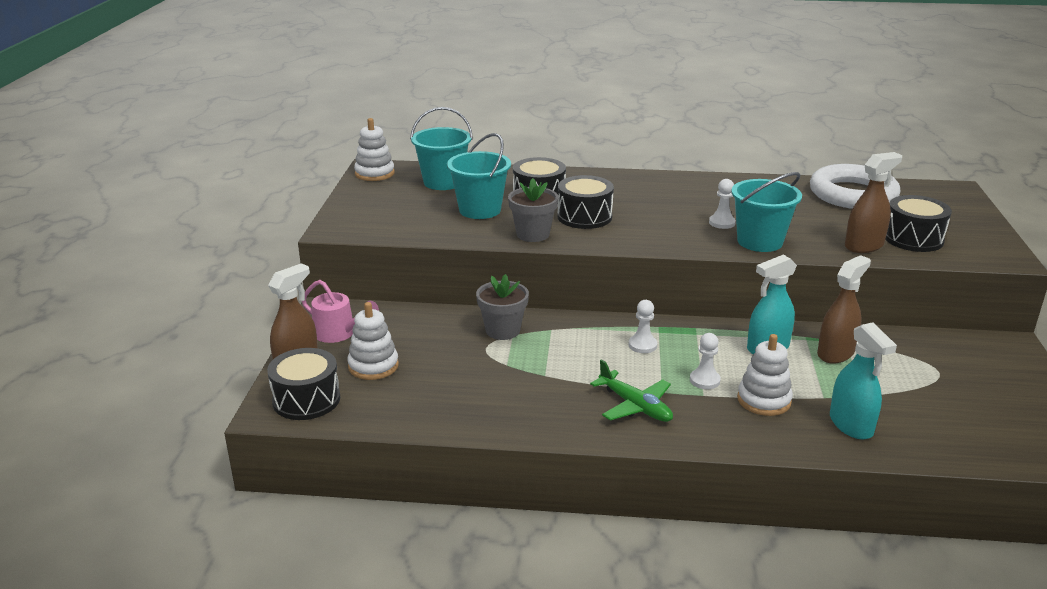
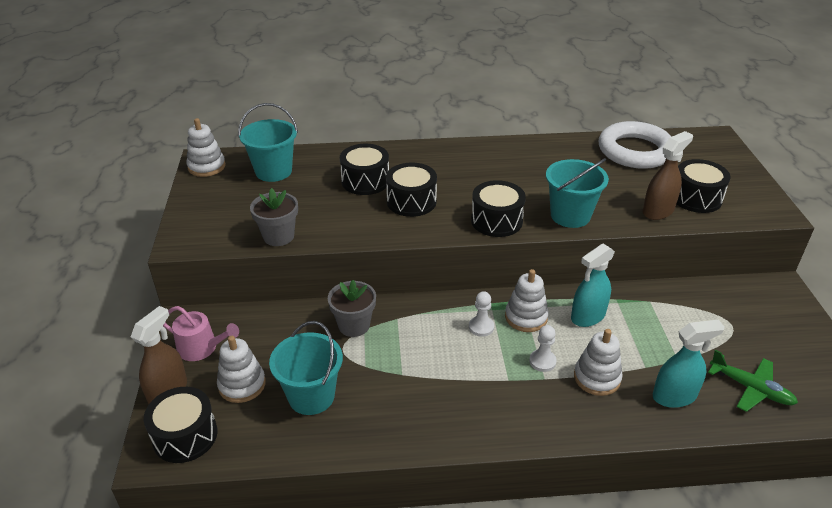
camera: 10 degrees left, 10 degrees up
turquoise bucket [447,133,511,219] -> turquoise bucket moved to [269,321,343,415]
grey flower pot [508,178,558,242] -> grey flower pot moved to [250,188,298,246]
green plane [590,359,673,422] -> green plane moved to [708,350,798,412]
white pawn [709,179,736,229] -> none
brown spray bottle [817,255,871,363] -> none
turquoise spray bottle [830,322,897,440] -> turquoise spray bottle turned 75 degrees counterclockwise [653,319,725,408]
none -> black drum [471,180,526,237]
none -> white stacking toy [505,269,549,332]

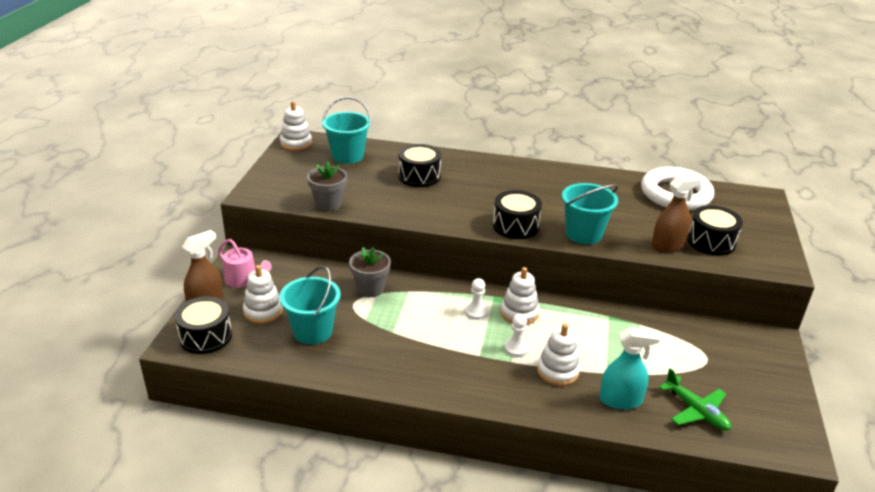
camera: 15 degrees right, 5 degrees down
black drum [386,163,437,217] -> none
turquoise spray bottle [571,244,615,327] -> none

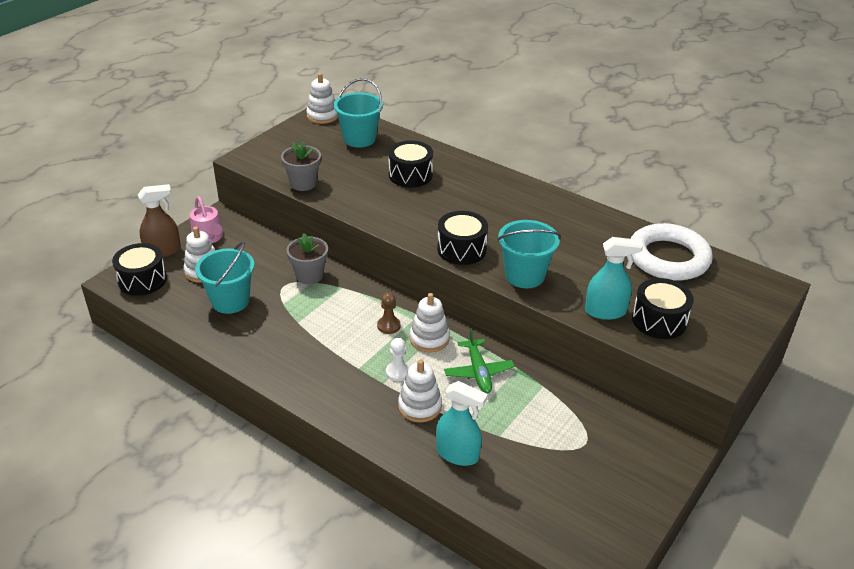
camera: 25 degrees right, 5 degrees up
white pawn [465,278,488,320] -> brown pawn [377,292,401,334]
brown spray bottle [652,174,703,253] -> turquoise spray bottle [585,237,643,320]
green plane [659,368,731,431] -> green plane moved to [444,328,515,393]

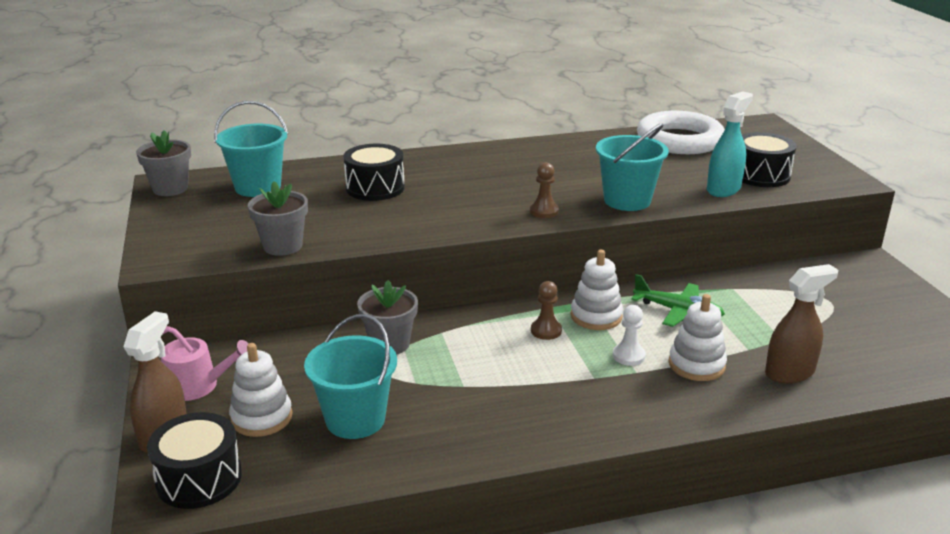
camera: 50 degrees left, 10 degrees down
white stacking toy [306,73,338,124] -> grey flower pot [136,130,191,196]
turquoise spray bottle [436,381,488,466] -> brown spray bottle [765,264,838,384]
black drum [437,211,488,265] -> brown pawn [530,162,559,218]

